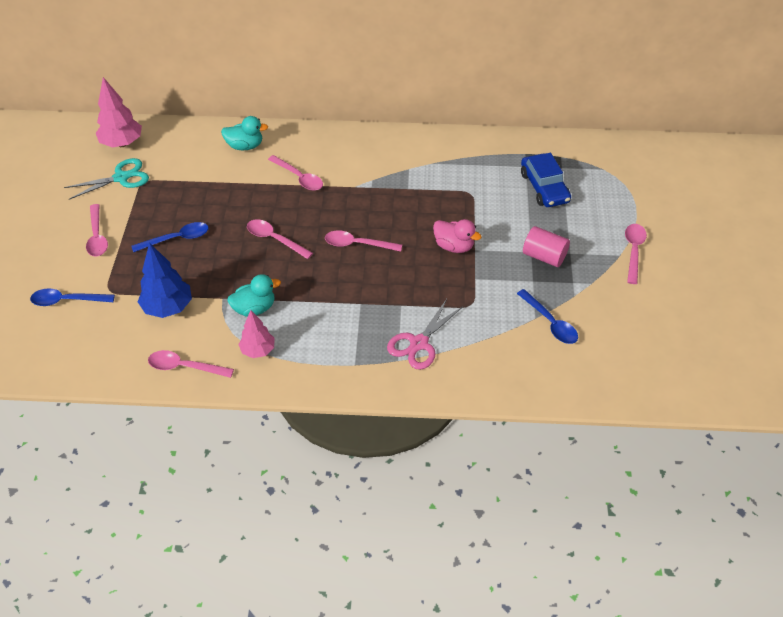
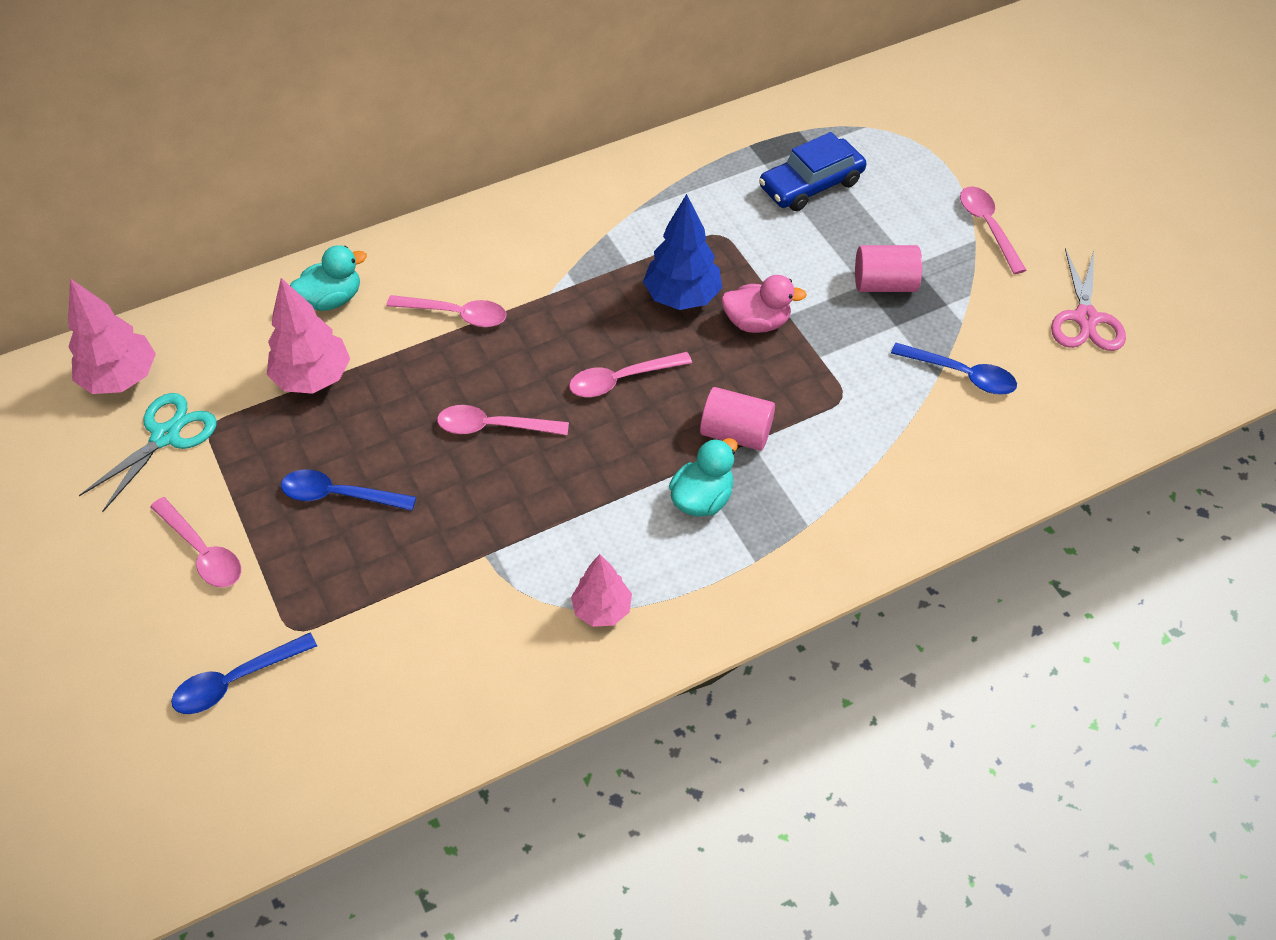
camera: 30 degrees left, 5 degrees up
blue spoon [131,222,209,253] -> blue spoon turned 120 degrees counterclockwise [281,469,416,511]
blue tree [138,243,192,318] -> blue tree moved to [643,194,722,310]
pink spoon [148,350,234,378] -> none
turquoise duck [227,274,281,317] -> turquoise duck moved to [669,438,737,517]
pink scissors [387,299,462,370] -> pink scissors moved to [1051,248,1126,351]
blue car [521,153,571,207] -> blue car turned 105 degrees clockwise [759,132,866,211]
none -> pink tree [267,278,350,394]
none -> pink cylinder [700,387,775,451]

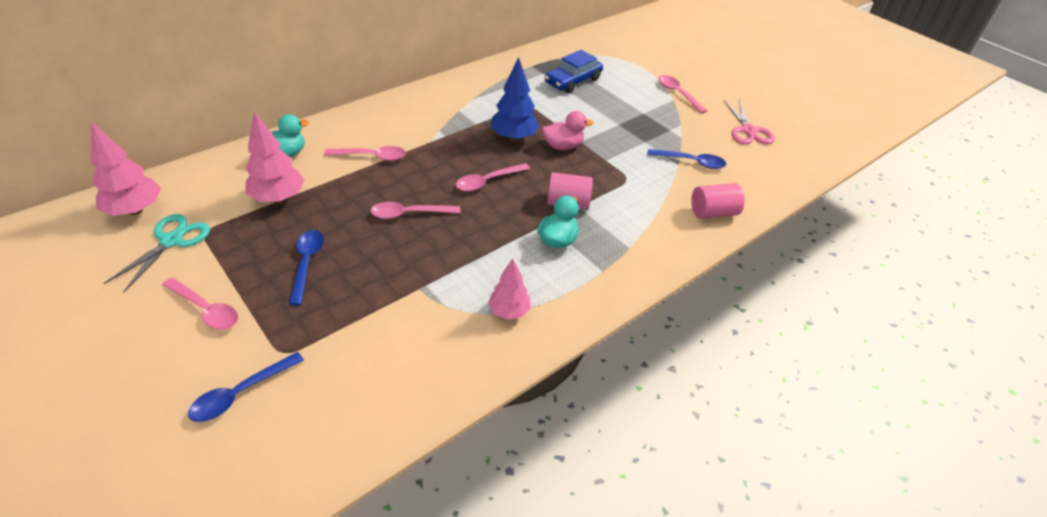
camera: 15 degrees left, 10 degrees down
blue spoon [281,469,416,511] -> blue spoon turned 90 degrees clockwise [289,230,324,305]
pink cylinder [855,245,922,292] -> pink cylinder moved to [691,183,745,219]

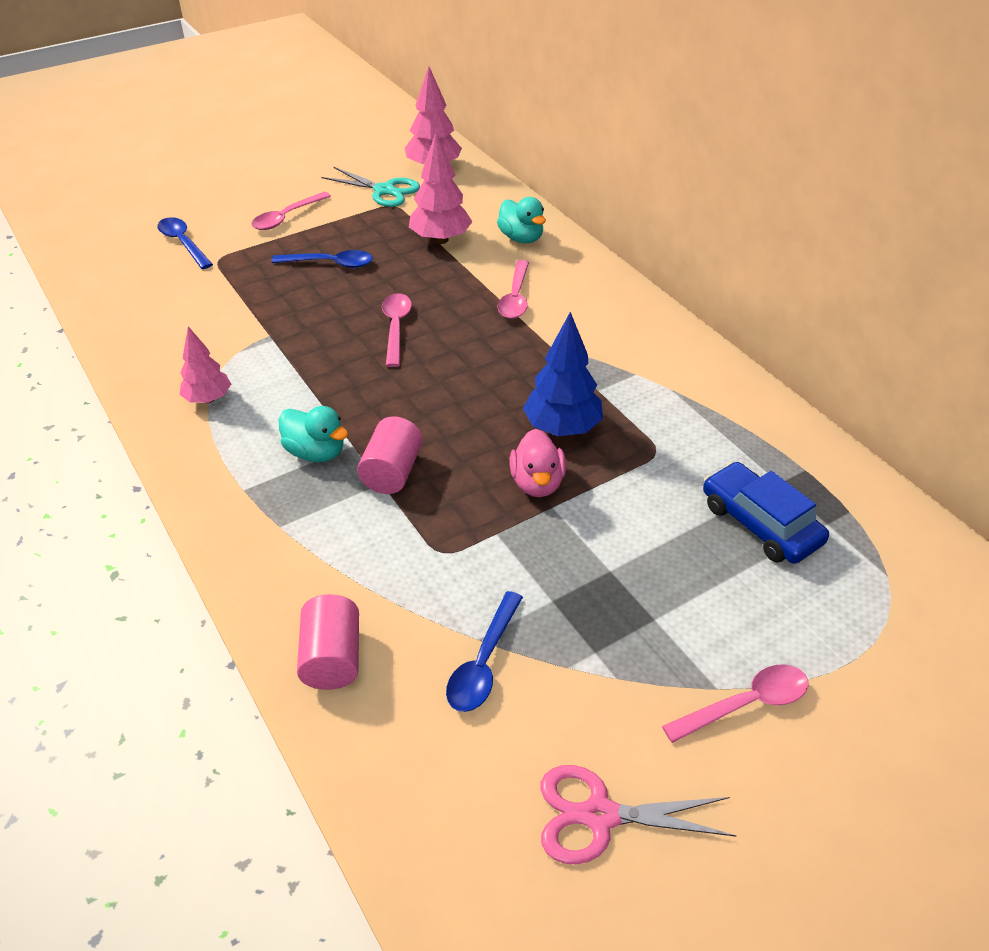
camera: 100 degrees right, 0 degrees up
pink spoon [456,163,530,192] -> none

